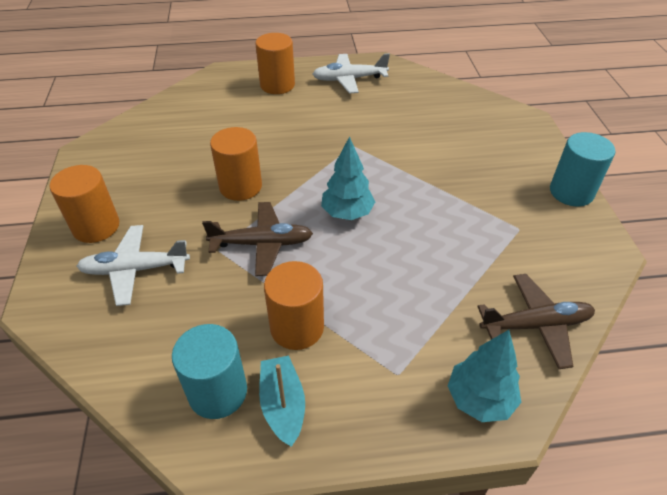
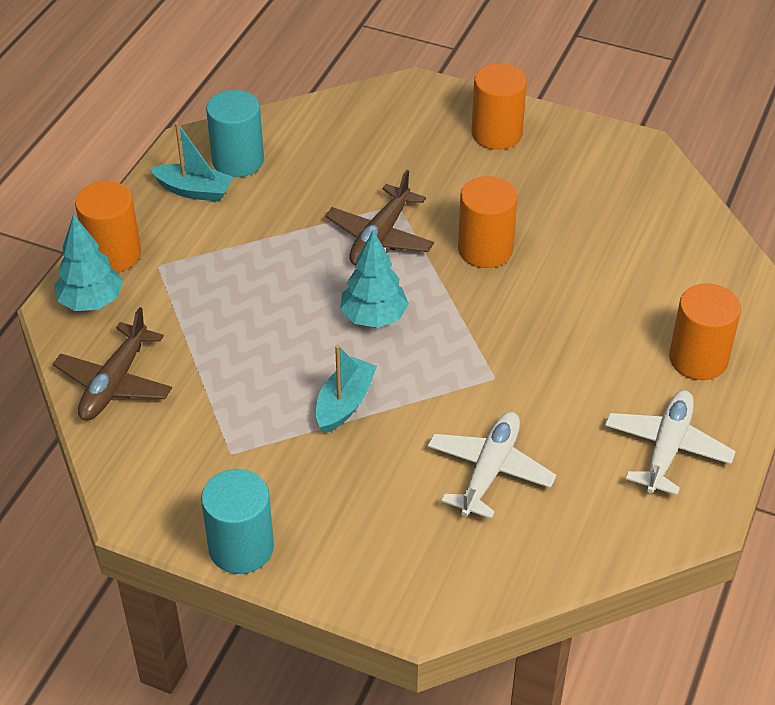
camera: 120 degrees right, 0 degrees up
white plane [76,225,190,306] -> white plane moved to [427,412,556,519]
orange cylinder [264,261,324,350] -> orange cylinder moved to [75,181,141,273]
none -> turquoise boat [316,345,377,433]

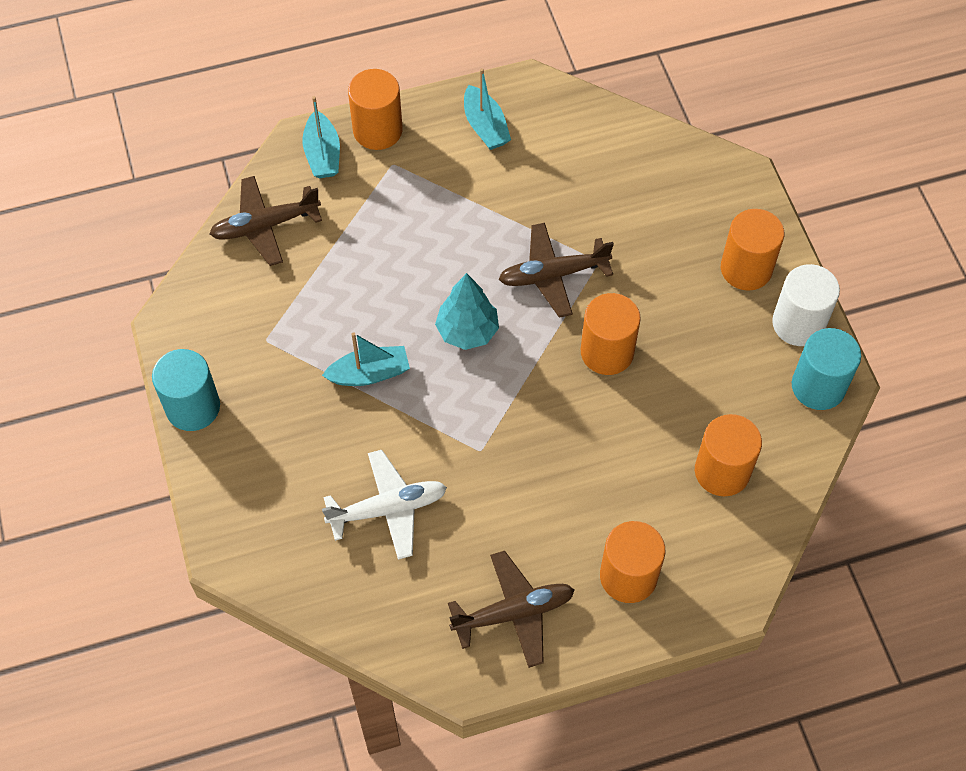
camera: 50 degrees right, 15 degrees up
turquoise tree [54,214,123,311] -> turquoise boat [303,96,340,178]
turquoise cylinder [206,90,264,177] -> turquoise cylinder moved to [792,328,861,410]
white plane [605,390,736,495] -> brown plane [448,551,574,668]
none -> orange cylinder [695,414,762,496]
none -> white cylinder [772,264,840,346]

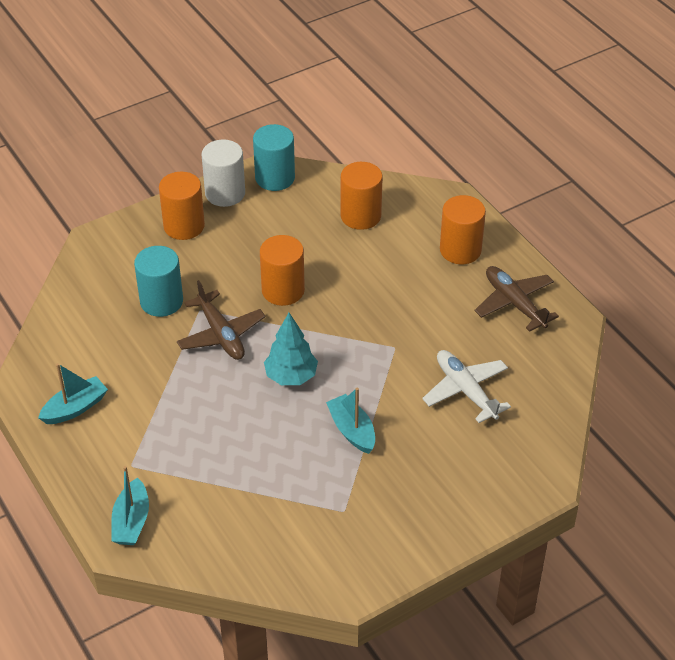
camera: 105 degrees left, 15 degrees down
turquoise cylinder [152,349,220,431] -> turquoise cylinder moved to [134,246,183,317]
brown plane [209,176,322,266] -> none
turquoise boat [303,96,340,178] -> turquoise boat turned 120 degrees clockwise [111,466,149,545]
orange cylinder [348,69,403,150] -> none

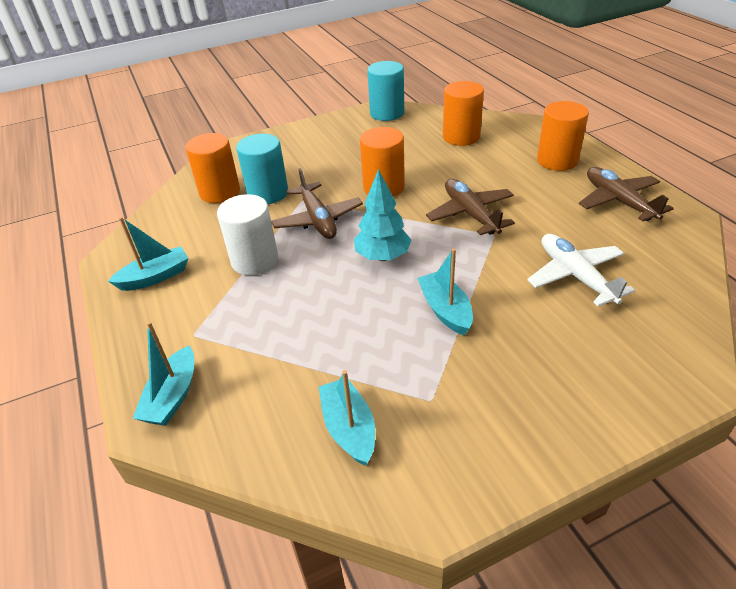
camera: 10 degrees right, 5 degrees down
orange cylinder [159,172,205,240] -> orange cylinder moved to [185,133,240,203]
white cylinder [202,139,245,207] -> white cylinder moved to [217,194,278,275]
none -> turquoise boat [319,370,375,466]
none -> brown plane [426,179,515,235]

